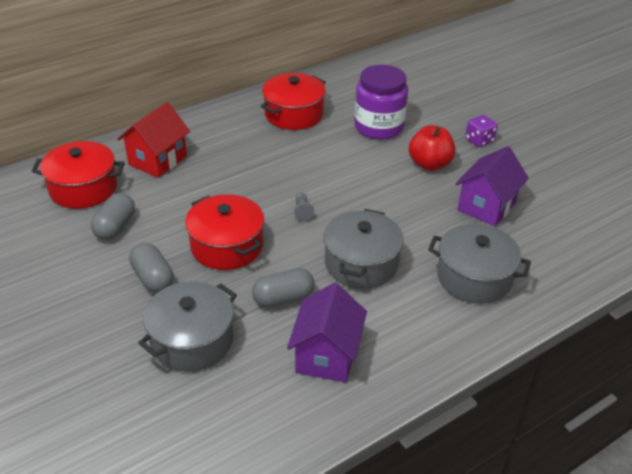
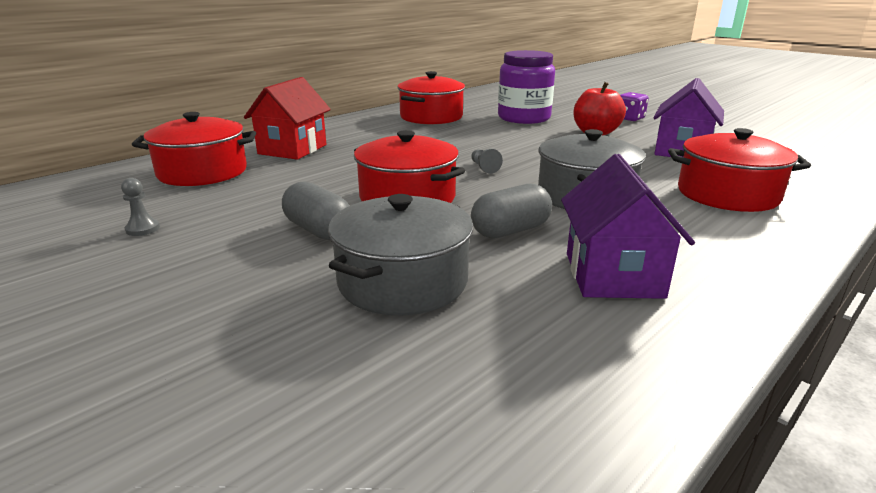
camera: 10 degrees left, 15 degrees down
grey capsule [91,193,135,240] -> none
grey pot [428,224,531,304] -> red pot [668,128,811,212]
none -> grey pawn [121,178,160,236]

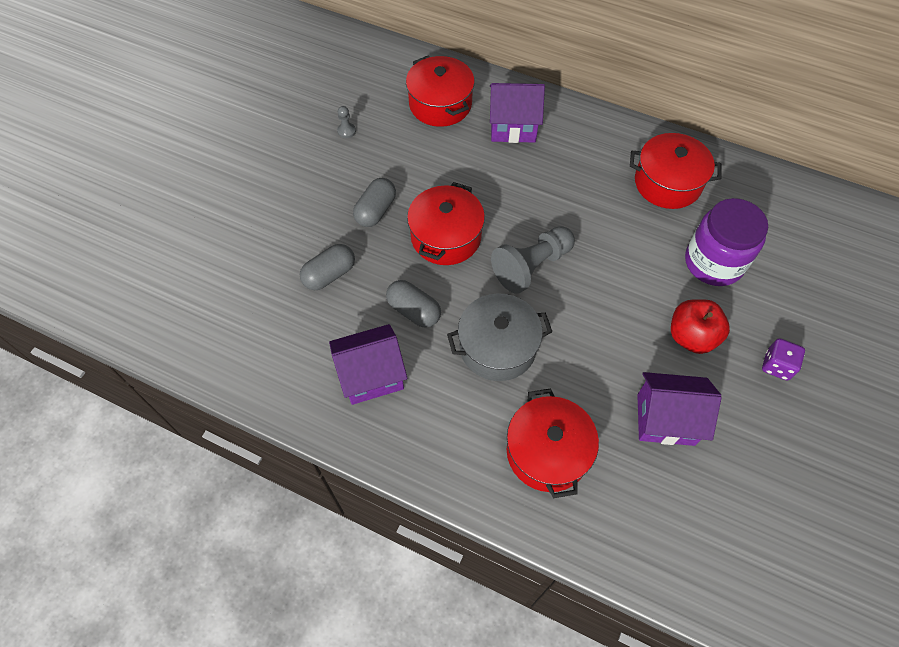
camera: 70 degrees right, 35 degrees up
red house [244,77,331,160] -> purple house [490,83,545,143]
grey pot [328,194,473,315] -> grey capsule [300,244,355,290]
grey pawn [471,148,503,174] -> grey pawn [491,226,575,294], size x2.36

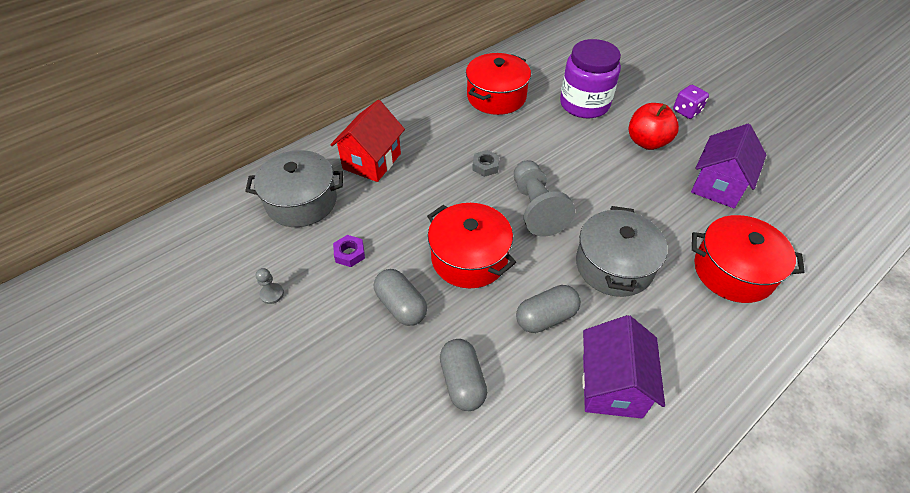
camera: 65 degrees left, 10 degrees down
red pot [406,55,475,127] -> grey pot [245,150,344,227]
purple house [490,83,545,143] -> red house [330,100,405,182]
none -> purple nut [333,235,365,267]
none -> grey nut [472,150,500,177]

